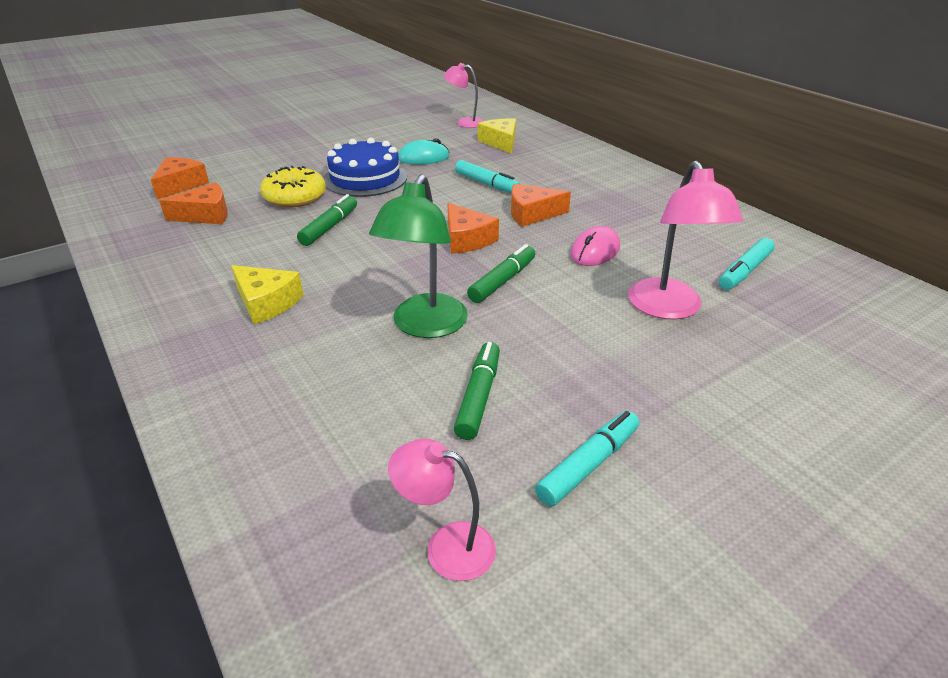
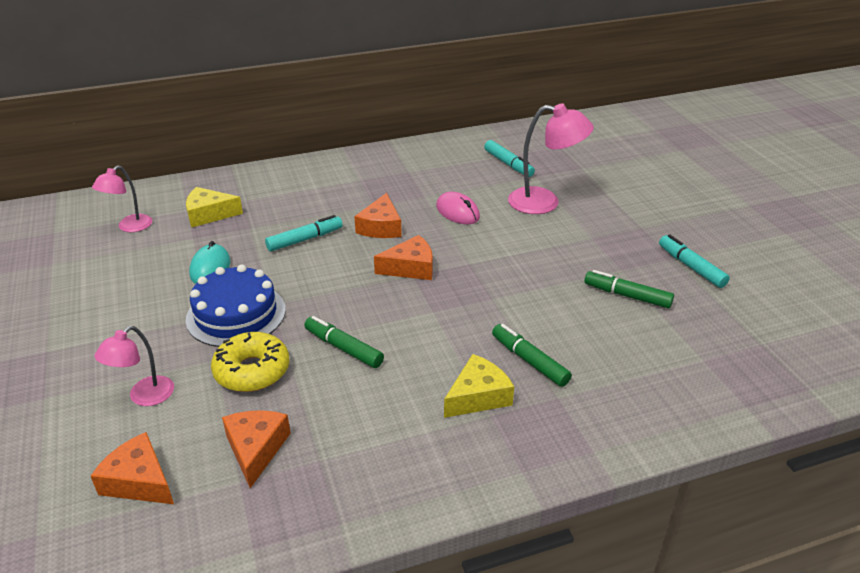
camera: 75 degrees left, 0 degrees up
green lamp [369,174,468,338] -> none
pink lamp [388,439,496,581] -> pink lamp moved to [94,326,174,406]
green marker [467,244,535,303] -> green marker moved to [492,324,572,387]

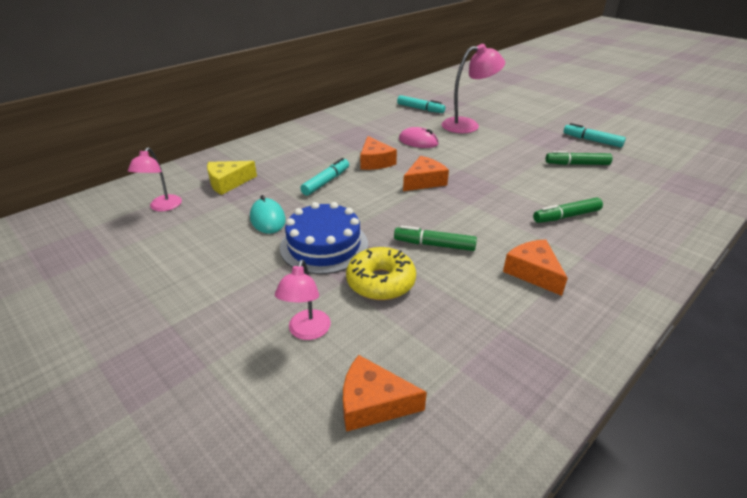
camera: 25 degrees left, 0 degrees up
orange cheese [222,410,291,488] -> orange cheese moved to [503,239,568,296]
yellow cheese [444,354,514,418] -> none
green marker [492,324,572,387] -> green marker turned 45 degrees counterclockwise [533,197,603,223]

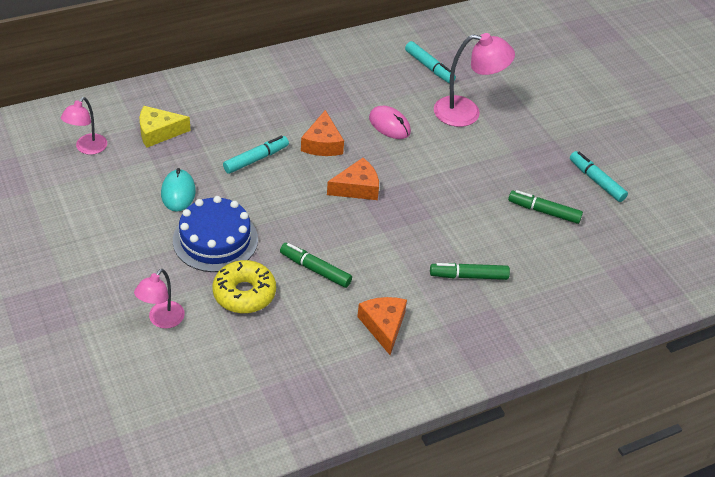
camera: 15 degrees right, 10 degrees up
orange cheese [343,355,427,432] -> none

